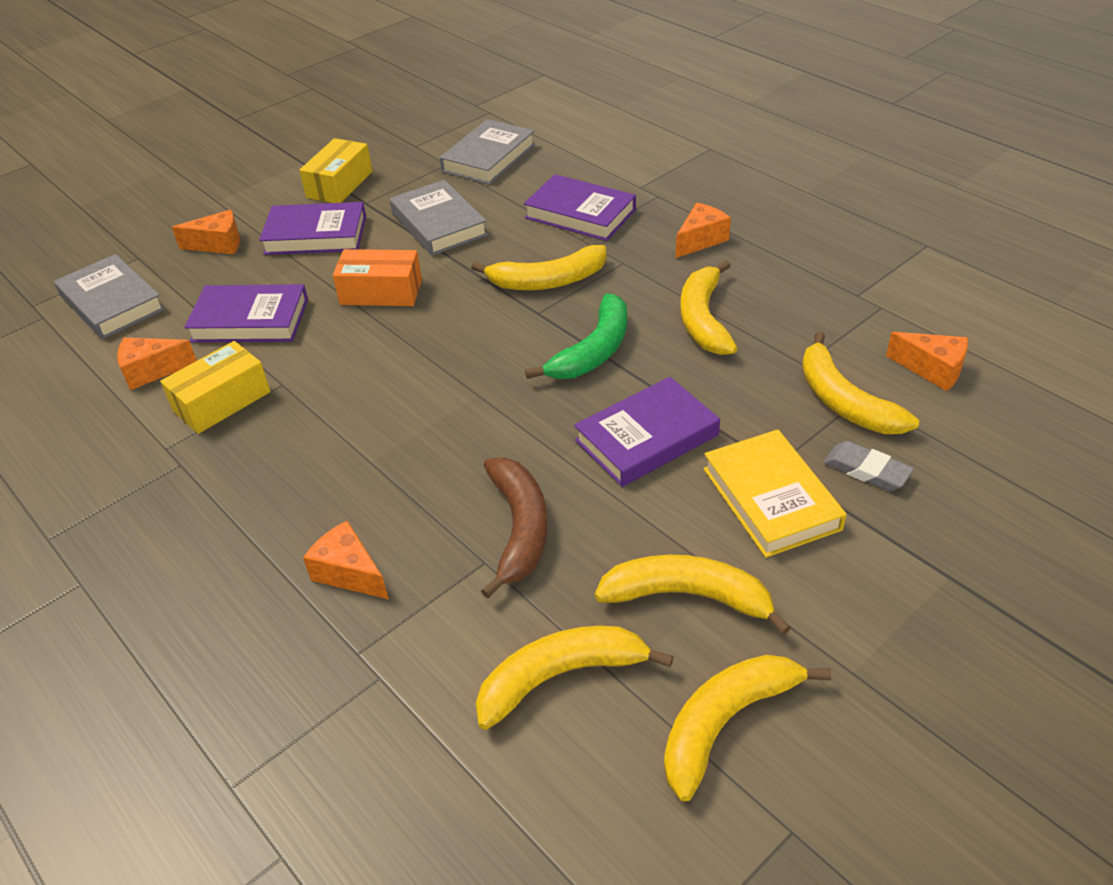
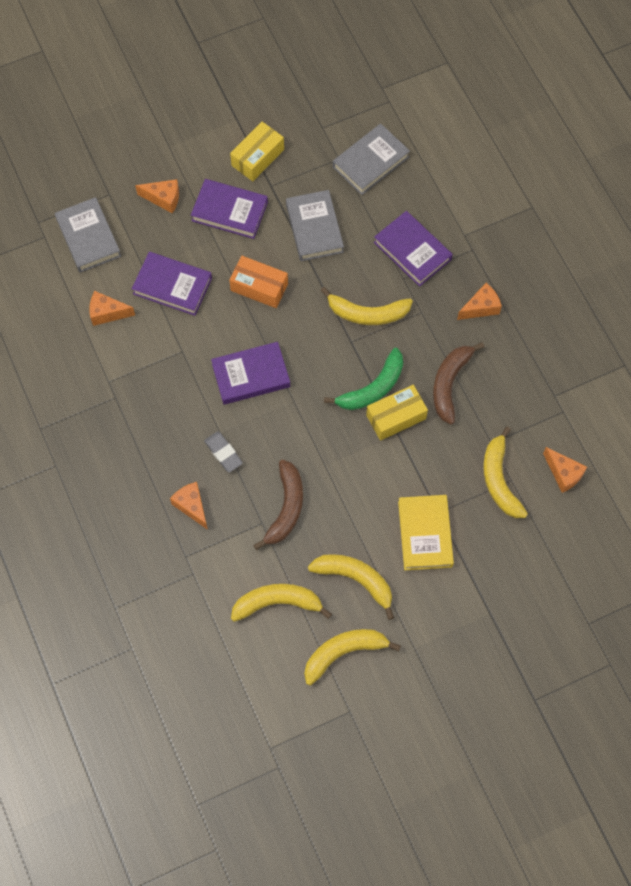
camera: 15 degrees right, 25 degrees up
yellow box [160,341,271,434] -> yellow box moved to [366,385,428,441]
purple book [574,377,720,487] -> purple book moved to [211,342,290,405]
yellow banana [680,260,737,355] -> brown banana [433,342,484,424]
grey eraser [823,441,914,491] -> grey eraser moved to [204,431,243,472]

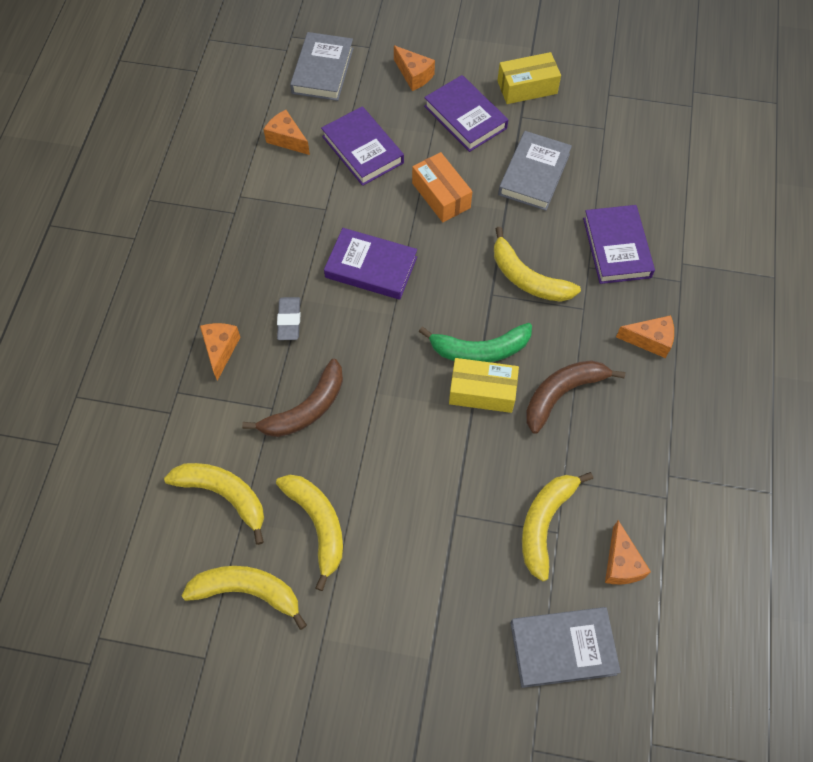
camera: 35 degrees right, 5 degrees down
grey book [333,124,410,195] -> grey book moved to [510,607,621,688]
yellow book [398,495,454,570] -> none

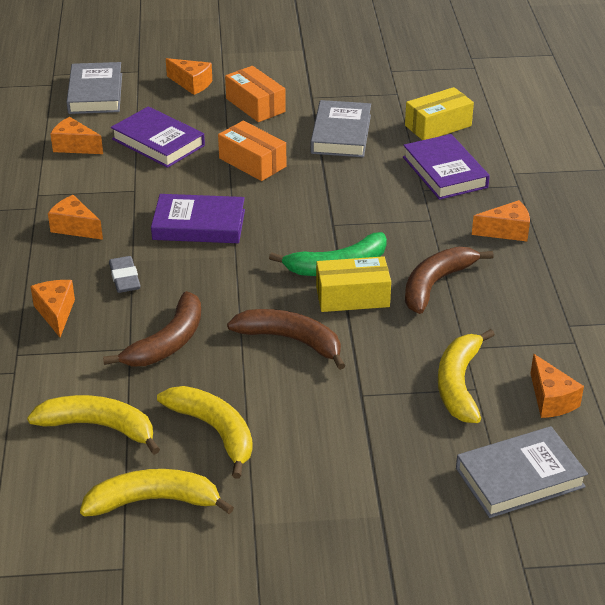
camera: 15 degrees left, 25 degrees down
purple book [424,75,508,152] -> orange box [225,66,286,122]
yellow banana [494,227,581,302] -> none
yellow box [497,52,561,104] -> yellow box moved to [405,87,474,140]
none -> orange cheese [48,195,103,240]
none -> brown banana [227,309,346,370]

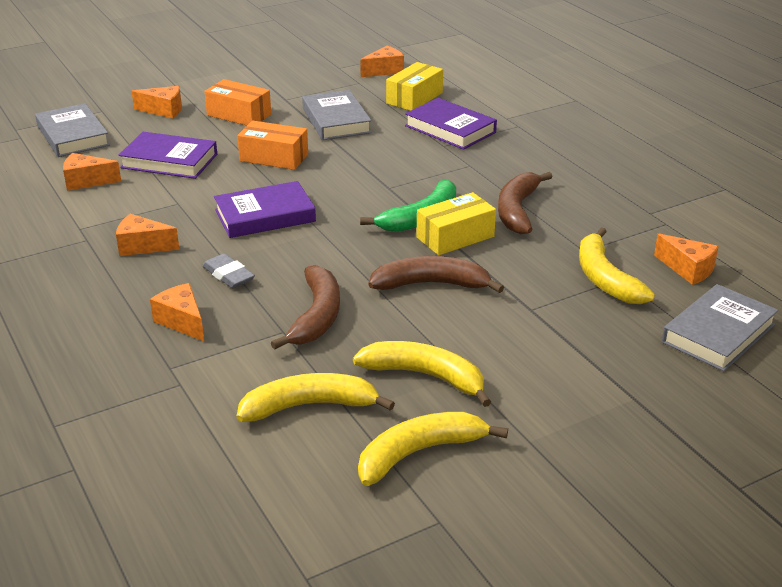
camera: 25 degrees left, 5 degrees down
orange cheese [472,200,530,241] -> orange cheese moved to [360,46,404,77]

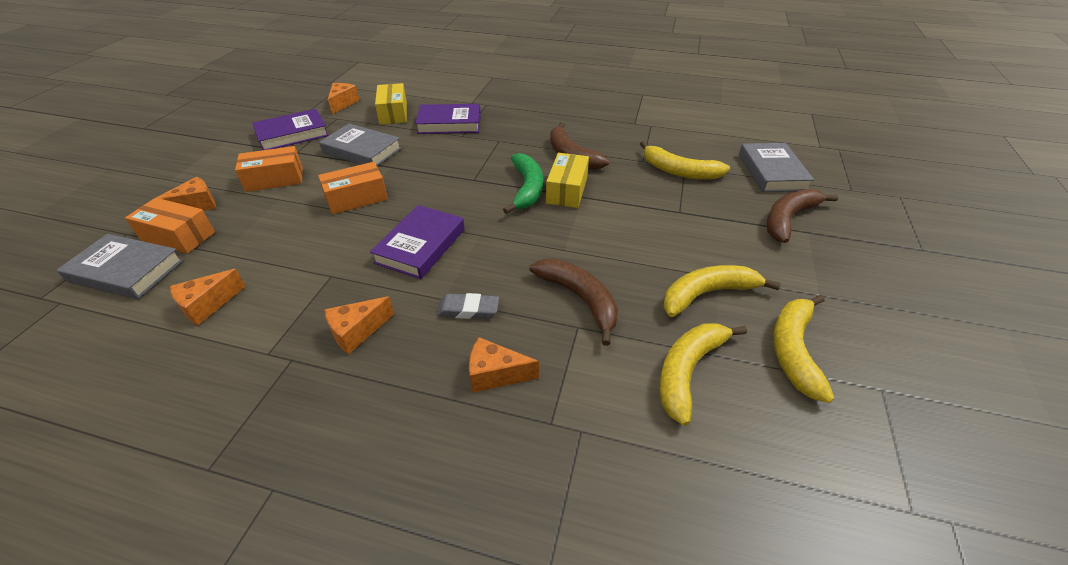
camera: 45 degrees left, 10 degrees up
purple book [119,132,217,179] -> purple book moved to [252,109,329,150]
brown banana [368,256,504,293] -> brown banana moved to [766,189,838,243]
orange cheese [654,234,719,285] -> none
none -> orange box [125,198,215,254]

